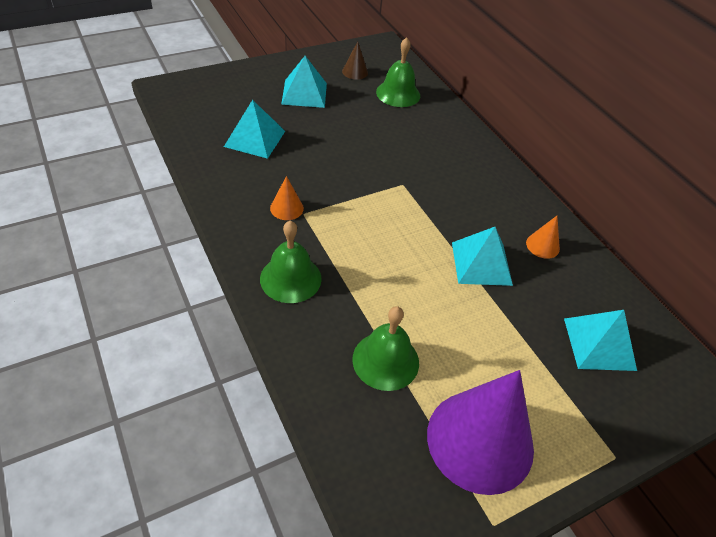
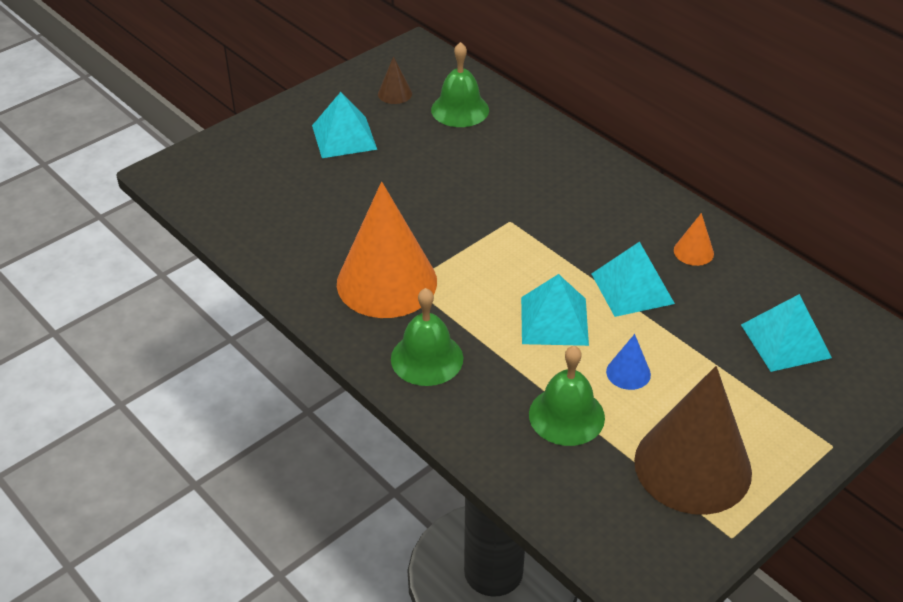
camera: 10 degrees left, 5 degrees down
turquoise pyramid [224,100,285,159] -> turquoise pyramid moved to [521,274,589,346]
orange cone [270,176,304,220] -> orange cone [337,182,437,318], size x2.45
purple cone [427,370,534,495] -> brown cone [634,366,752,515]
none -> blue cone [606,334,651,390]

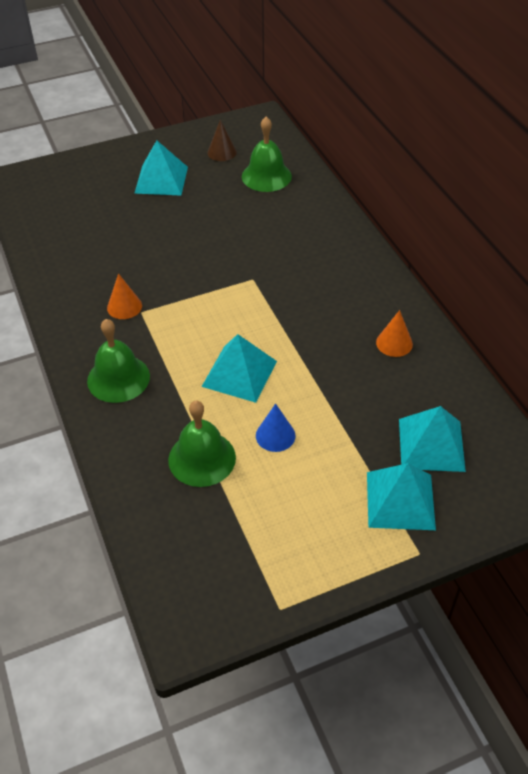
camera: 20 degrees right, 5 degrees up
orange cone [337,182,437,318] -> orange cone [107,273,142,319], size x0.41
turquoise pyramid [592,242,675,317] -> turquoise pyramid moved to [367,463,436,530]
brown cone [634,366,752,515] -> none

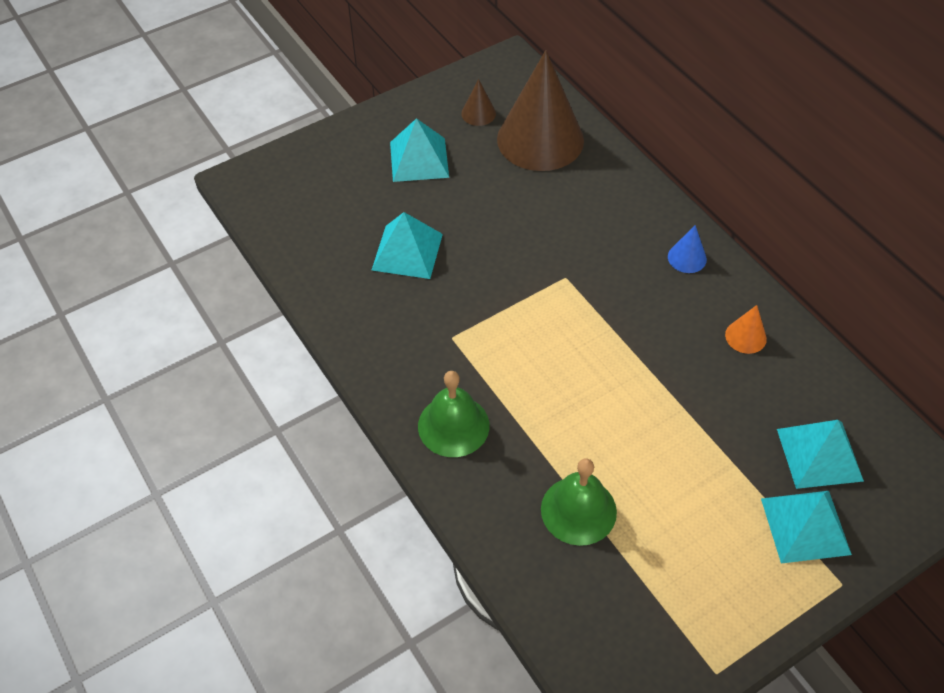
camera: 10 degrees left, 5 degrees up
orange cone [107,273,142,319] -> none
turquoise pyramid [201,334,277,403] -> turquoise pyramid moved to [372,212,443,279]
green bell [242,117,292,192] -> brown cone [497,50,584,171]
blue cone [256,403,296,452] -> blue cone moved to [668,225,707,273]

